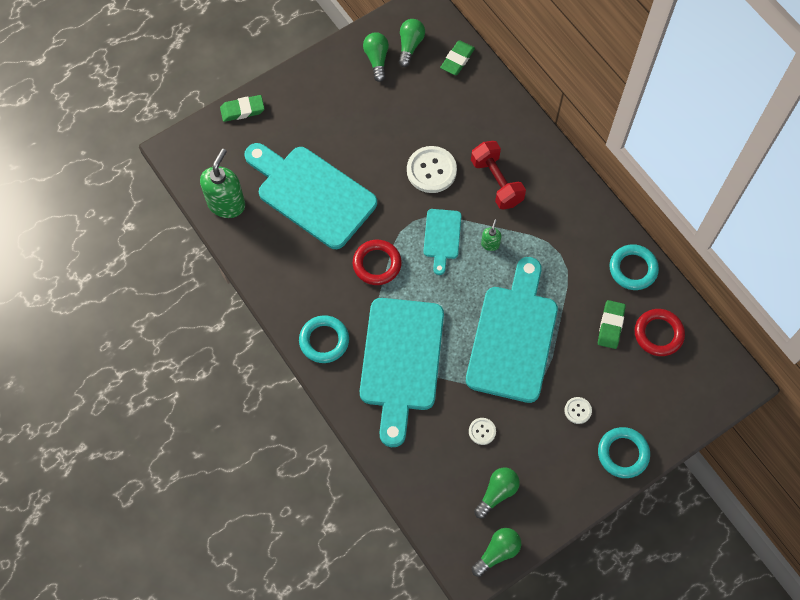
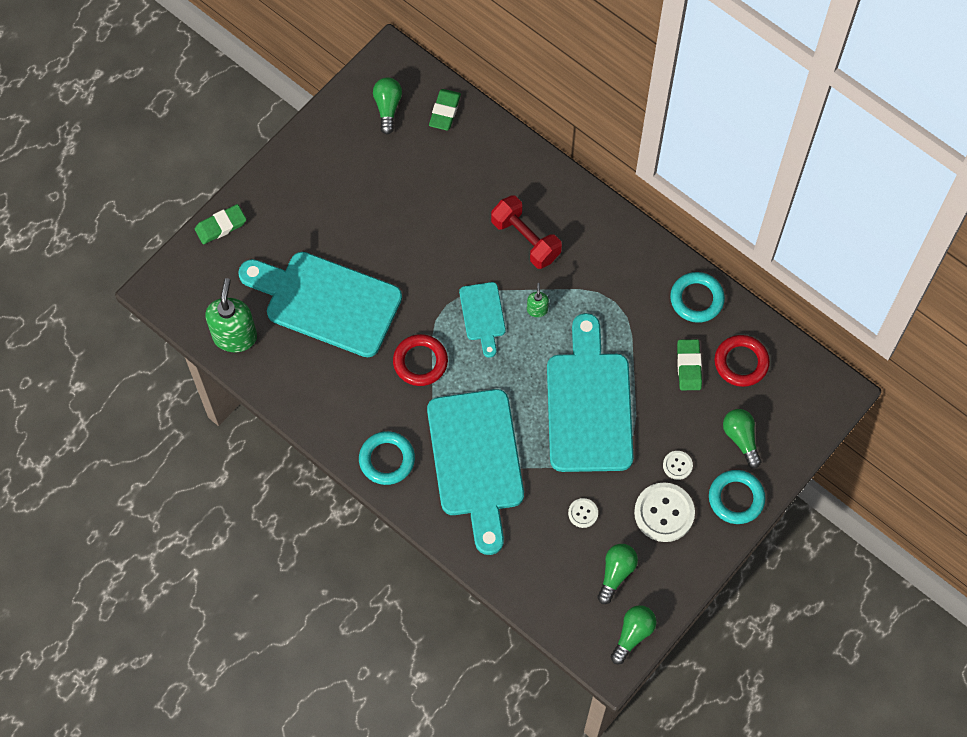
camera: 15 degrees left, 0 degrees up
green light bulb [363,32,389,82] -> green light bulb moved to [723,409,761,468]
white button [407,146,457,193] -> white button moved to [634,482,695,542]

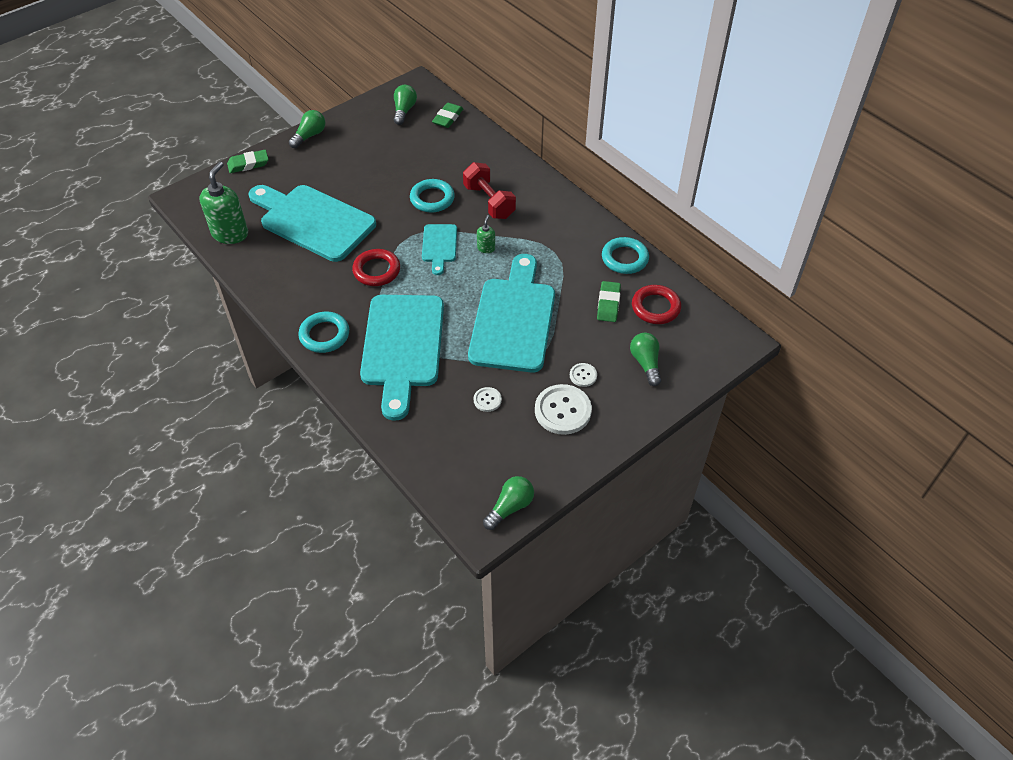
camera: 10 degrees right, 15 degrees down
green light bulb [597,544,638,604] -> green light bulb moved to [289,110,325,148]
turquoise ring [709,470,765,524] -> turquoise ring moved to [410,179,455,213]

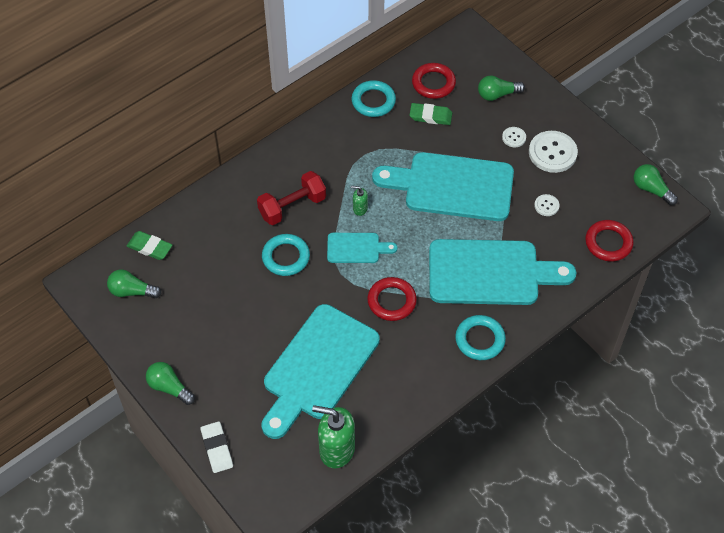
camera: 90 degrees left, 5 degrees up
green eraser [227,150,269,173] -> white eraser [201,421,233,473]
none -> red ring [585,220,634,262]

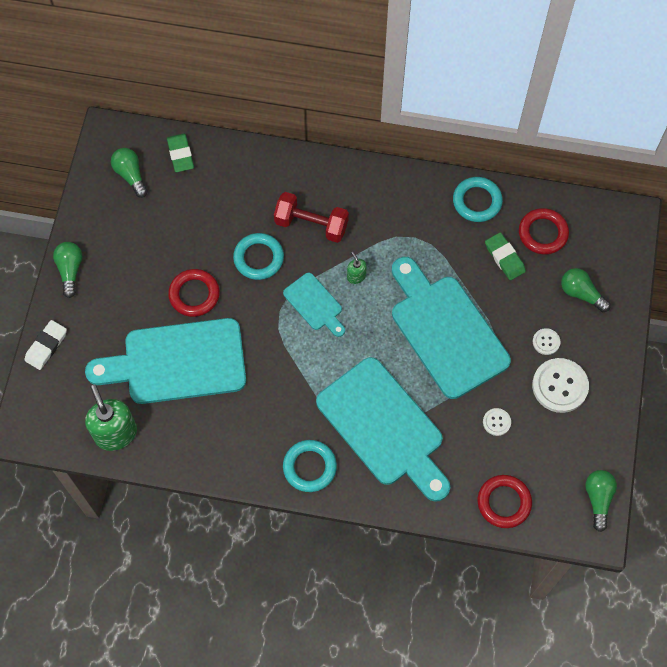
camera: 50 degrees right, 10 degrees up
red ring [367,277,417,321] -> red ring moved to [168,269,220,317]

